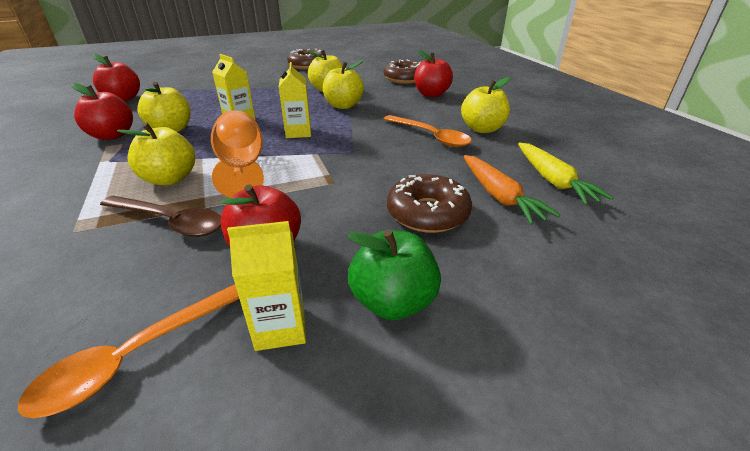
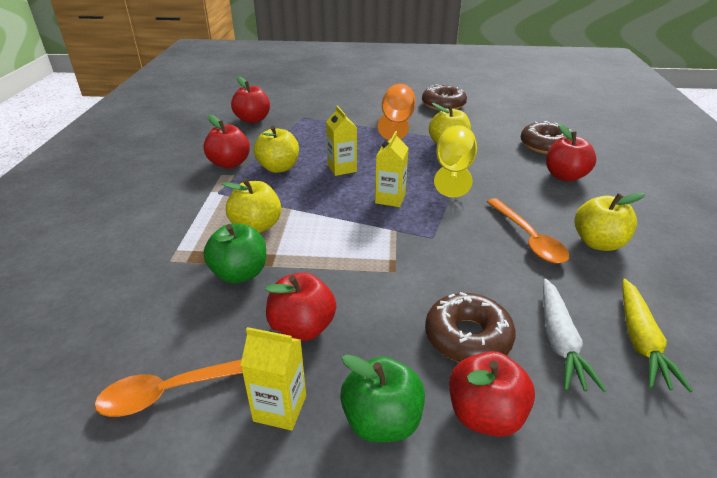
camera: 25 degrees right, 0 degrees up
brown spoon [100,196,221,237] -> green apple [204,223,266,283]
orange goblet [211,110,264,198] -> orange goblet moved to [378,84,416,140]
yellow apple [323,61,364,109] -> yellow goblet [434,125,477,198]
orange carrot [464,155,560,225] -> white carrot [543,278,606,392]
none -> red apple [449,351,535,437]

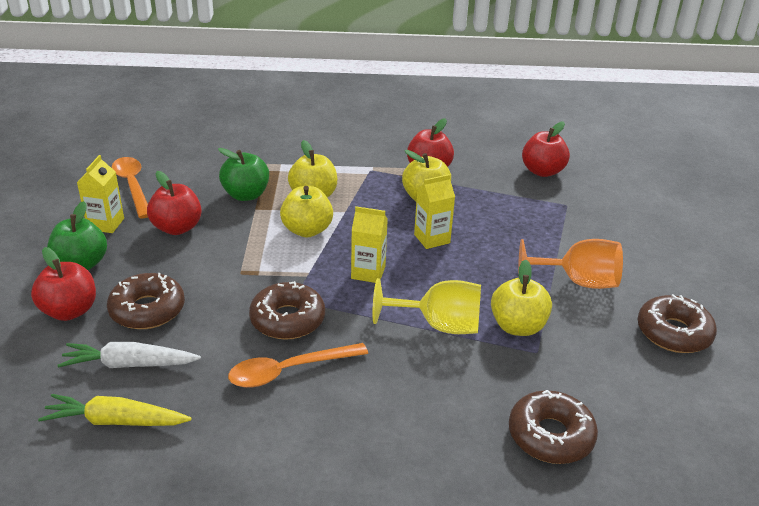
camera: 85 degrees right, 0 degrees up
red apple [546,124,596,182] -> none
yellow apple [575,192,645,251] -> yellow apple moved to [280,186,333,238]
none -> brown donut [249,281,325,340]

